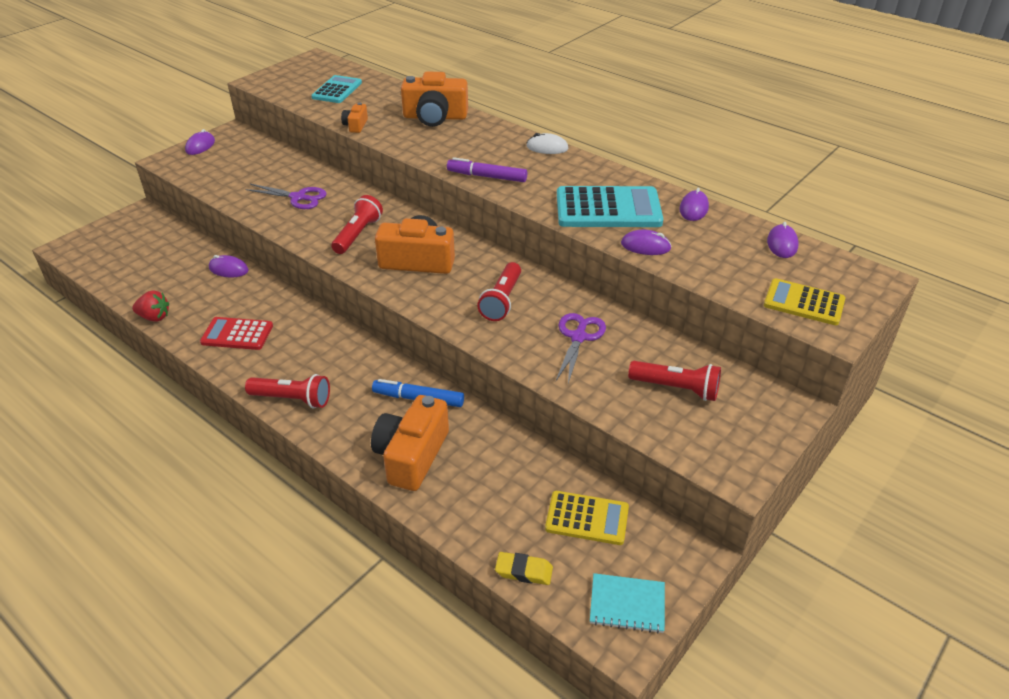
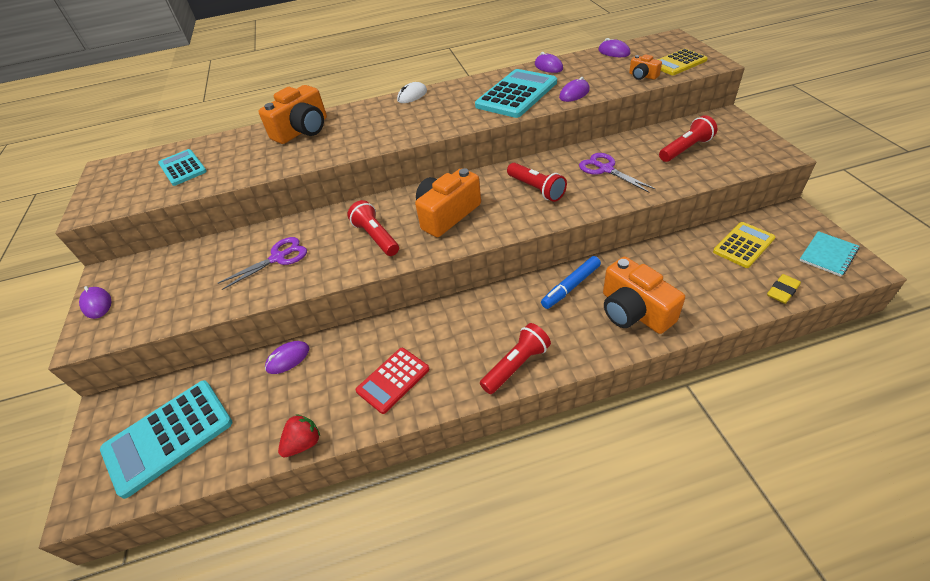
camera: 50 degrees left, 5 degrees up
orange camera [341,102,368,133] -> orange camera moved to [629,54,662,80]
purple marker [447,157,527,182] -> none
none -> turquoise calculator [100,380,232,499]

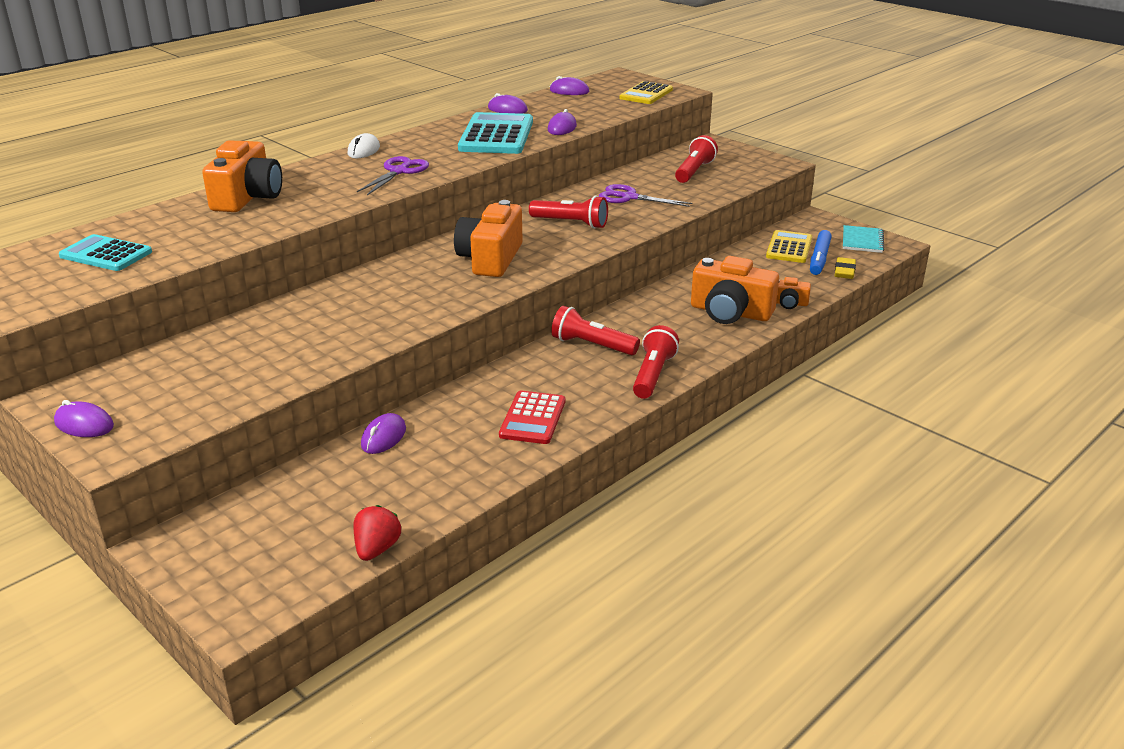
camera: 35 degrees left, 15 degrees down
turquoise calculator [100,380,232,499] -> none
purple scissors [218,237,307,290] -> purple scissors moved to [357,156,429,195]
red strawberry [278,414,320,457] -> red strawberry moved to [353,505,401,561]
red flashlight [347,200,399,256] -> red flashlight moved to [551,306,640,355]
blue marker [541,256,601,309] -> blue marker moved to [810,230,832,275]
orange camera [629,54,662,80] -> orange camera moved to [776,277,811,309]

